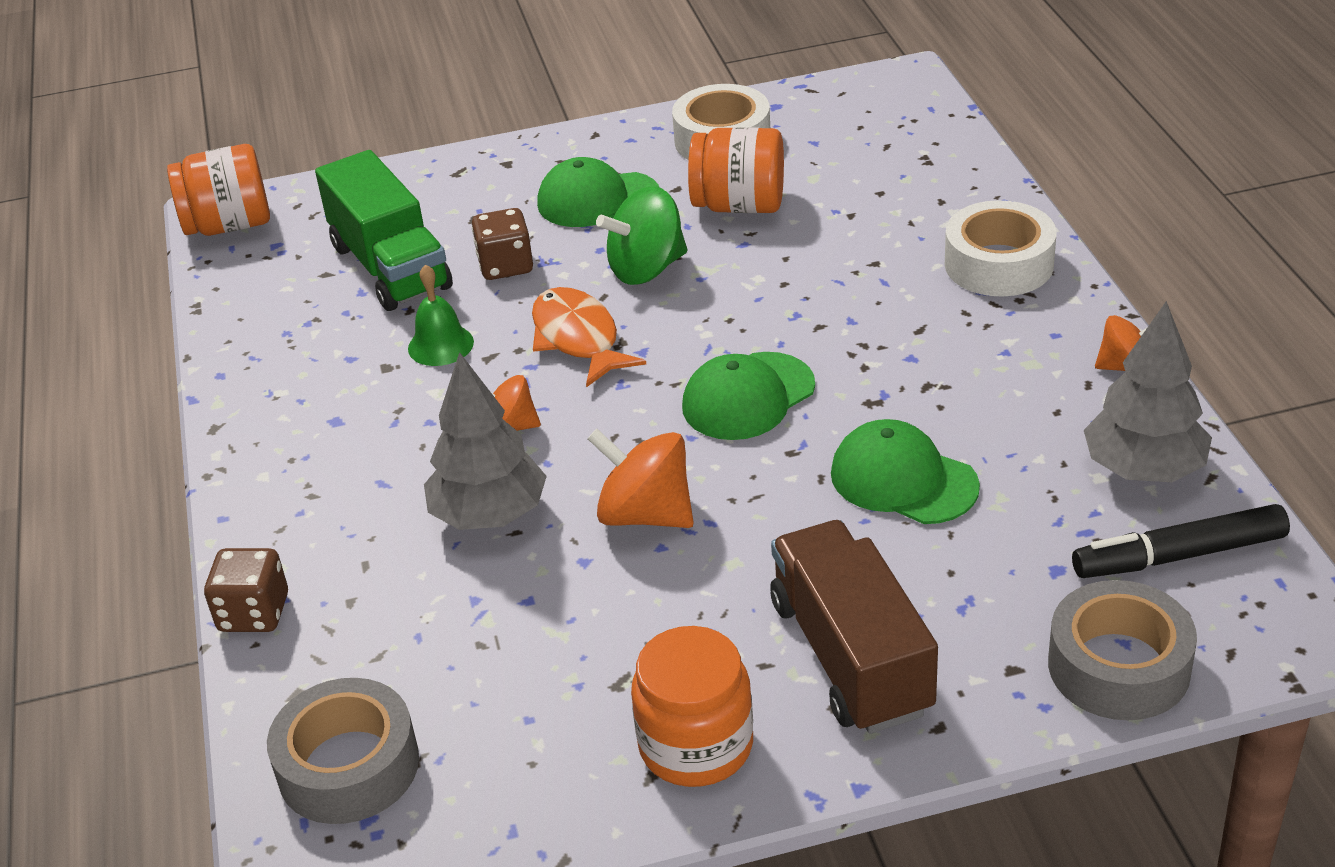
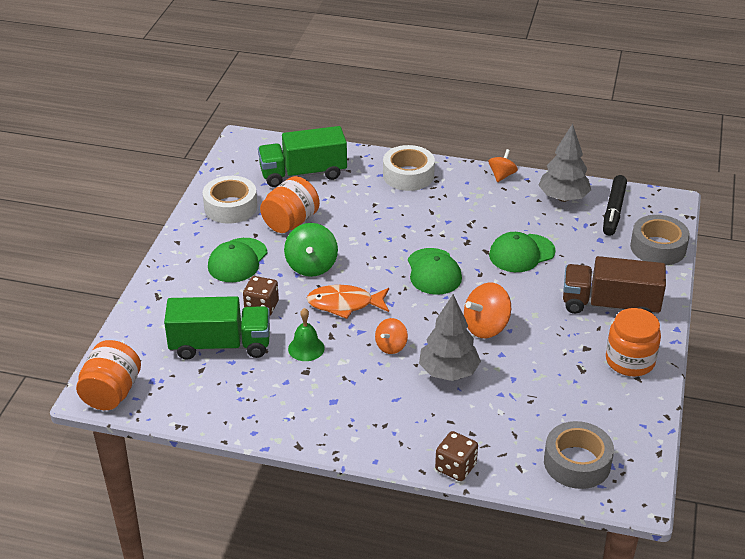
camera: 65 degrees left, 0 degrees up
none -> green truck [258,126,347,187]

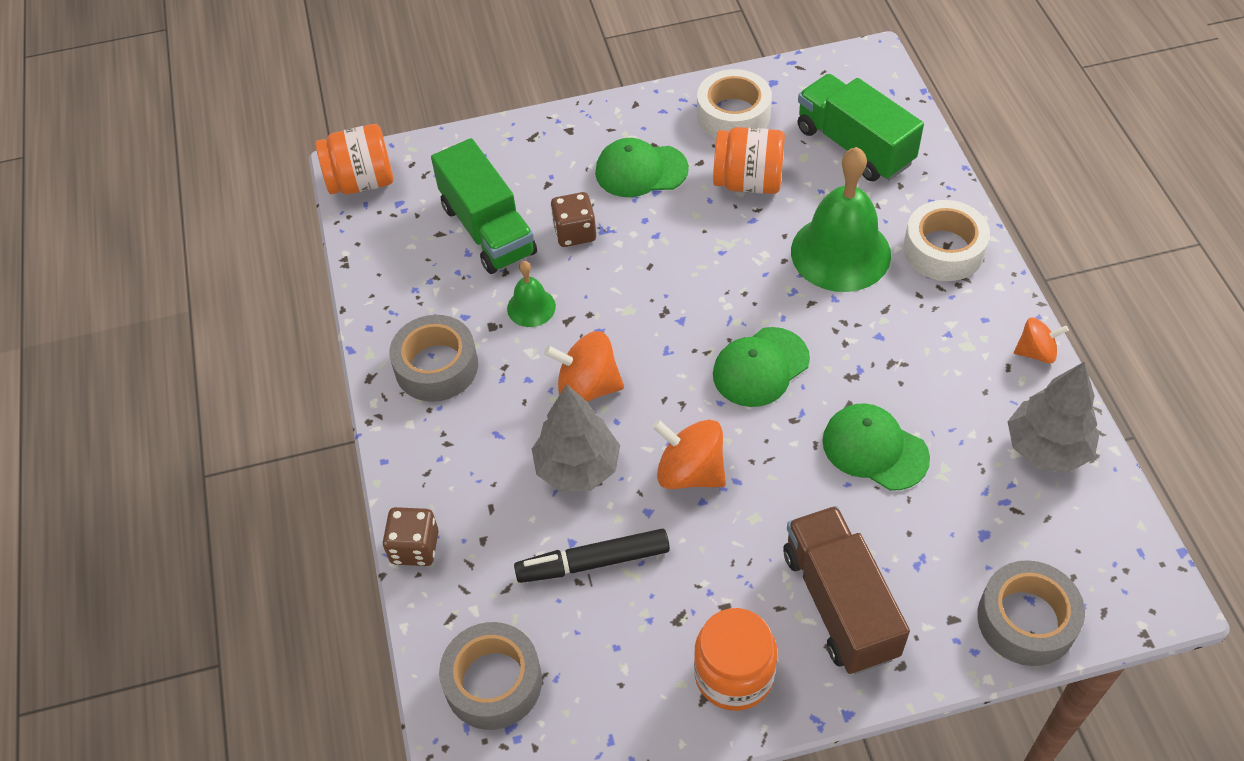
camera: 65 degrees right, 15 degrees up
green spinning top [284,223,338,277] -> none
orange fish [307,285,389,319] -> none
orange spinning top [375,318,408,354] -> orange spinning top [544,331,624,402], size x1.60
black marker [603,175,627,236] -> black marker moved to [514,529,670,583]
none -> grey tape [389,315,478,402]
none -> green bell [791,147,891,292]

